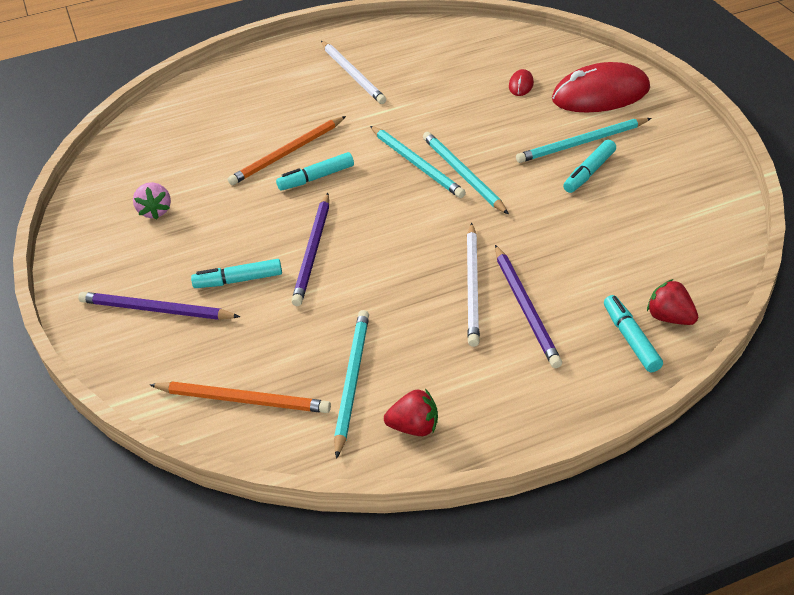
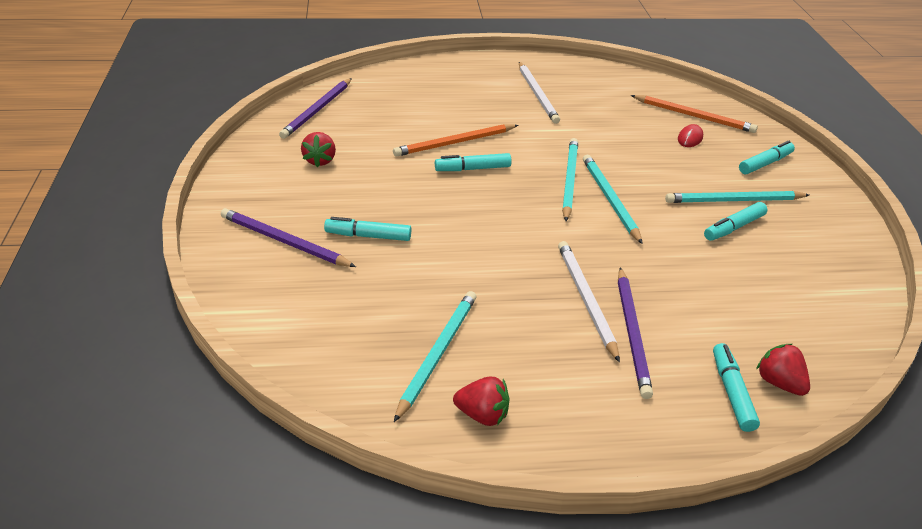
camera: 10 degrees right, 5 degrees down
pink strawberry [133,182,171,220] -> red strawberry [301,132,336,167]
orange pencil [150,382,331,413] -> orange pencil moved to [631,95,758,133]
purple pencil [291,193,329,306] -> purple pencil moved to [279,78,352,139]
turquoise pencil [370,126,466,198] -> turquoise pencil turned 150 degrees counterclockwise [562,138,578,221]
white pencil [467,223,480,347] -> white pencil turned 150 degrees clockwise [558,241,620,362]
red mouse [552,62,650,113] -> turquoise marker [739,141,795,174]

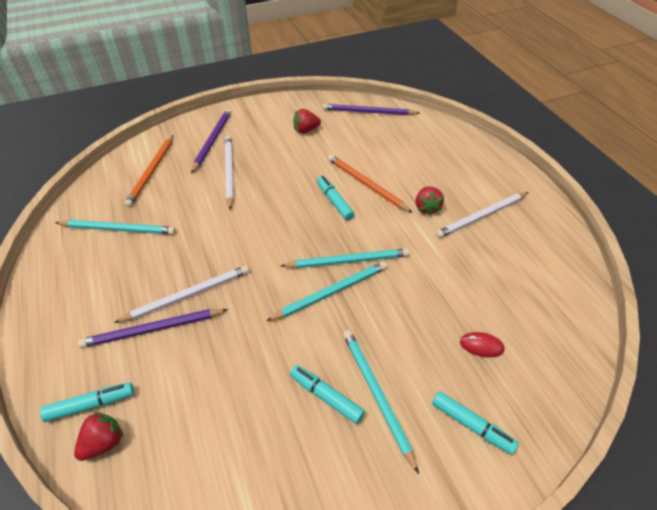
camera: 75 degrees right, 10 degrees up
turquoise marker [324,217,411,241] -> white pencil [225,136,234,210]
red strawberry [453,377,509,426] -> red strawberry moved to [415,186,444,216]
orange pencil [631,95,758,133] -> orange pencil moved to [124,135,173,207]

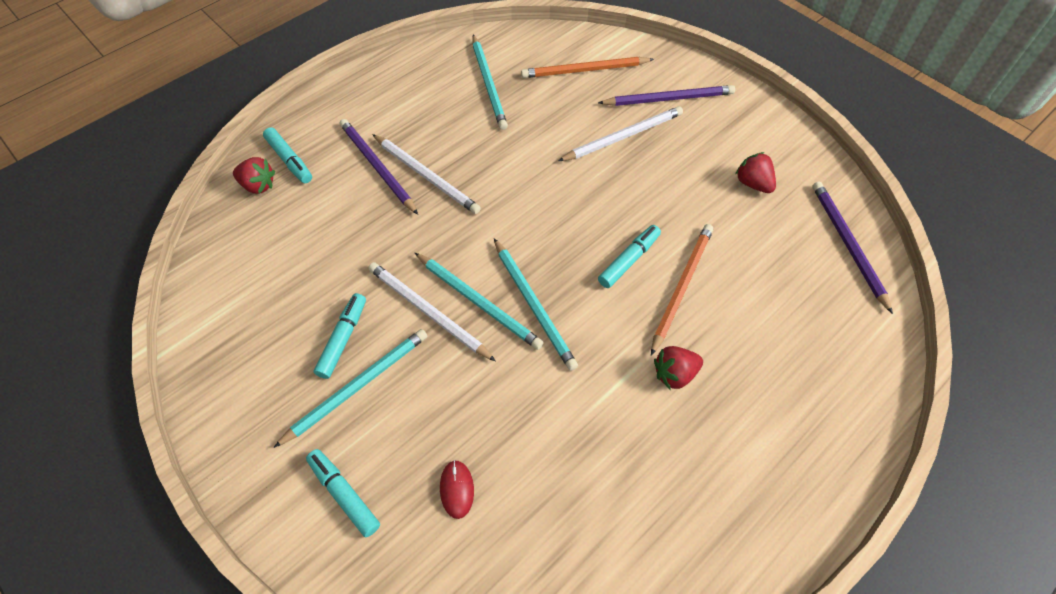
camera: 70 degrees right, 10 degrees up
turquoise marker [432,391,519,455] -> turquoise marker turned 120 degrees clockwise [306,449,380,537]
white pencil [435,192,529,238] -> white pencil moved to [368,262,496,361]

